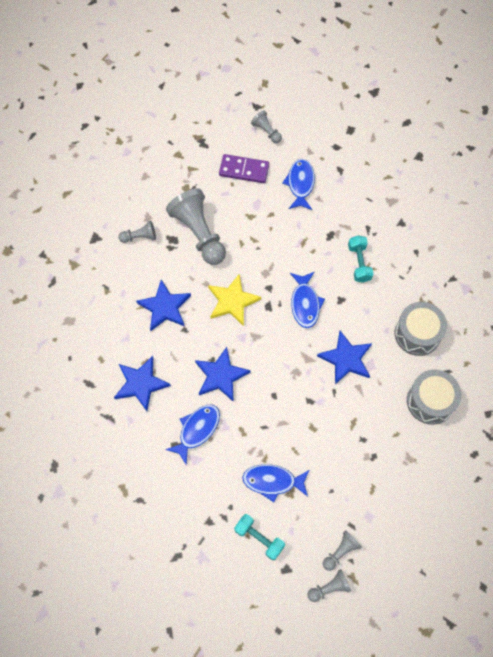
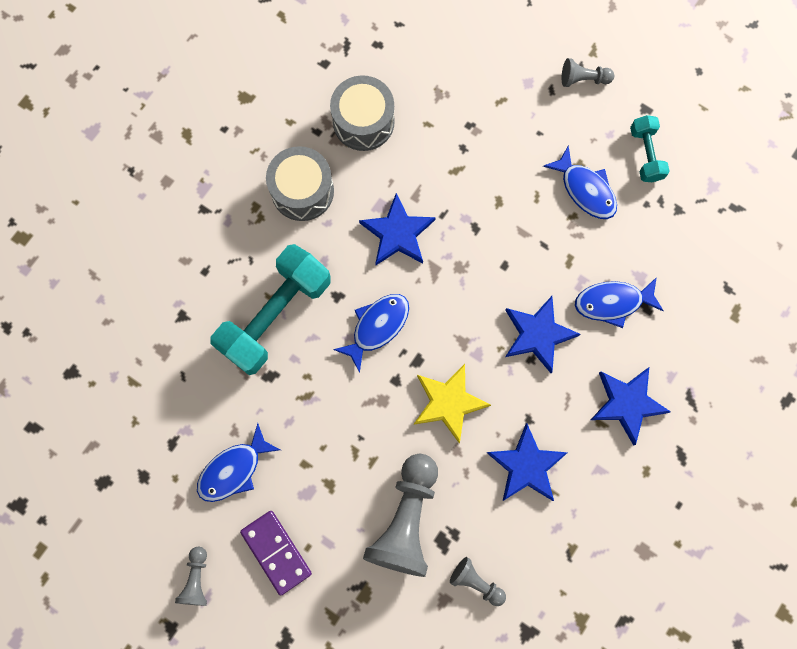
camera: 135 degrees left, 10 degrees up
grey pawn [307,569,351,602] -> none
turquoise dumbbell [348,235,374,283] -> turquoise dumbbell [210,244,331,375], size x1.98

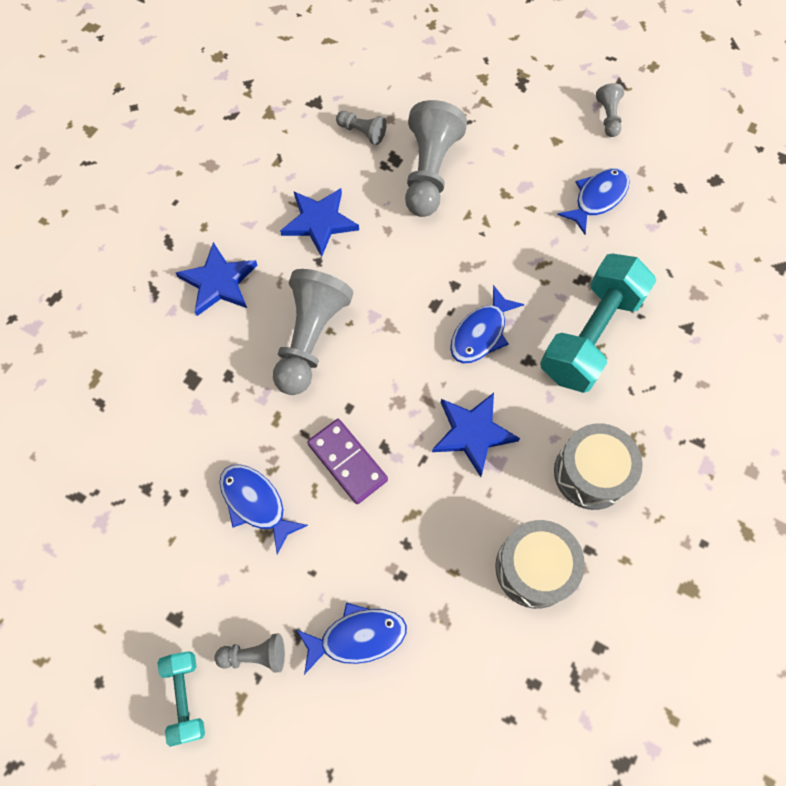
camera: 175 degrees right, 10 degrees down
purple domino [240,511,312,596] -> purple domino moved to [307,419,388,504]
yellow star [414,364,491,443] -> none
blue star [505,296,581,373] -> grey pawn [273,269,353,395]
blue fish [575,277,664,328] -> blue fish moved to [296,602,407,675]
turquoise dumbbell [630,115,670,182] -> turquoise dumbbell moved to [157,651,205,747]

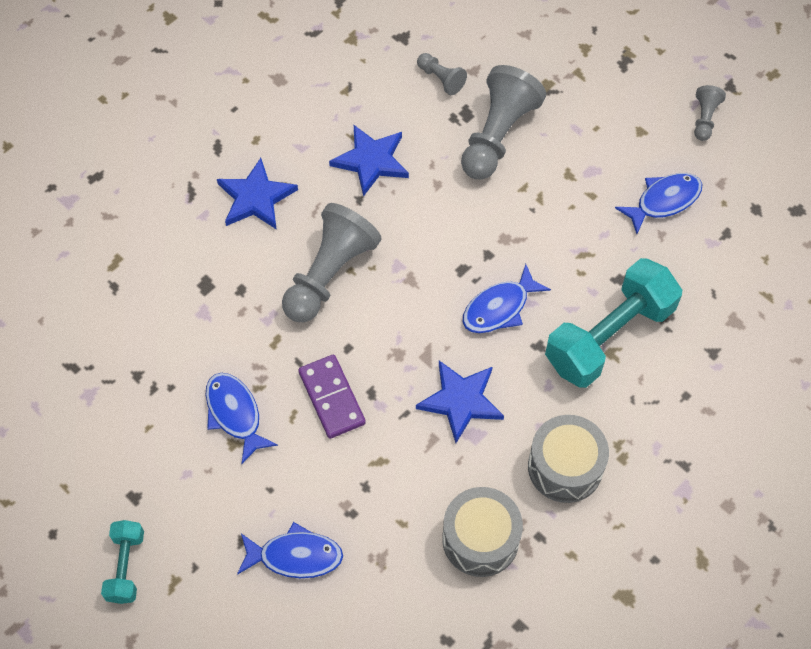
camera: 15 degrees right, 5 degrees down
grey pawn [214,633,285,673] -> none

